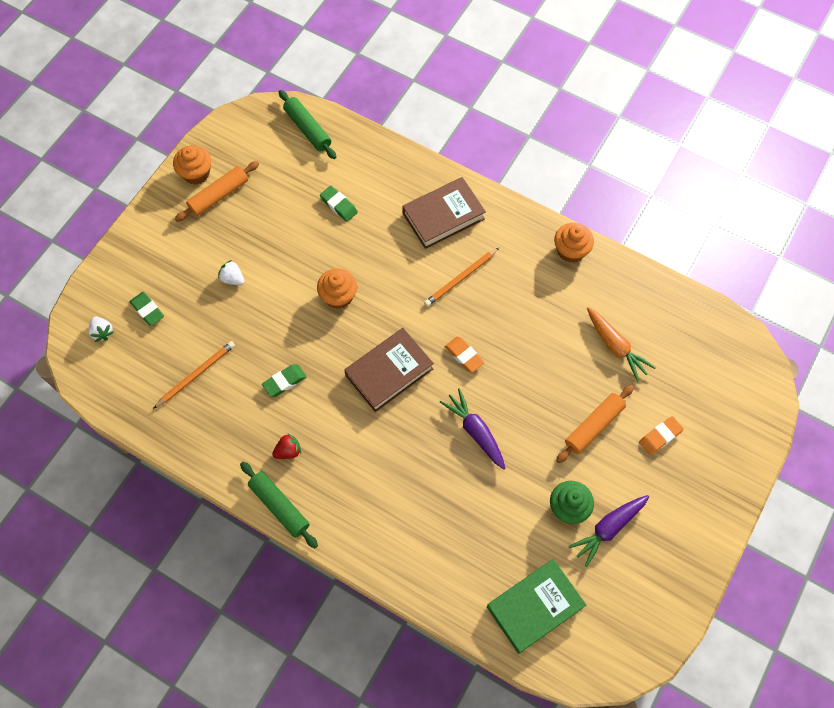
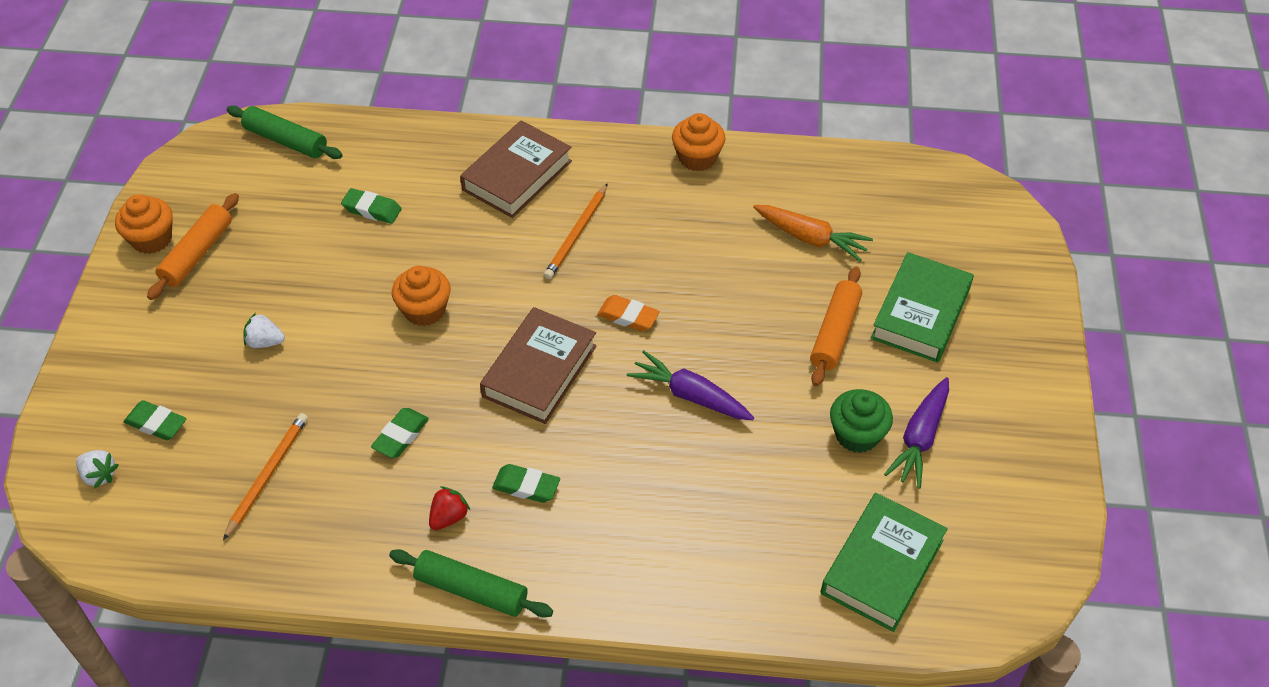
camera: 25 degrees left, 15 degrees down
orange eraser [639,416,684,455] -> green book [871,252,974,363]
none -> green eraser [492,464,560,503]

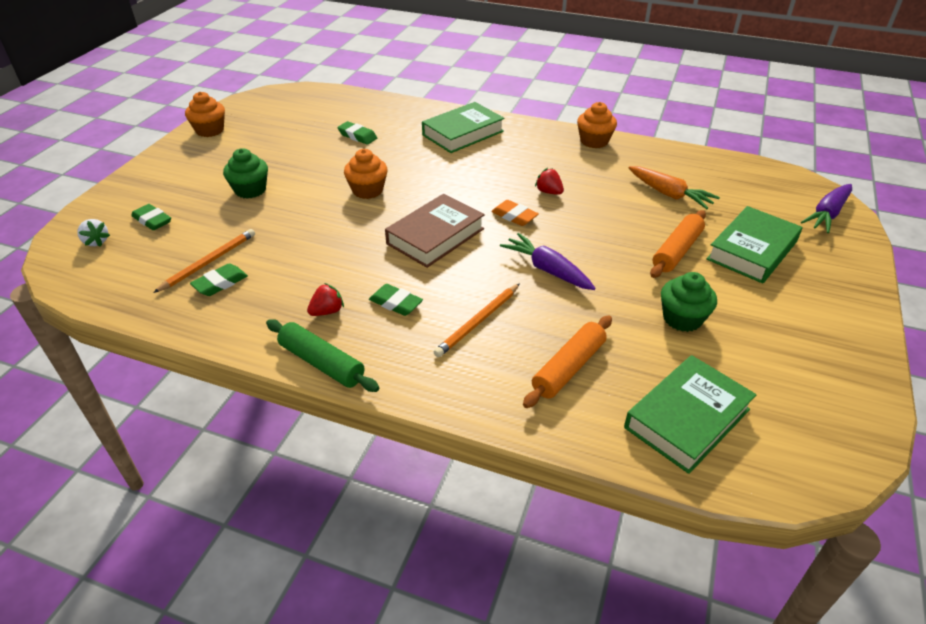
camera: 15 degrees right, 10 degrees down
orange rolling pin [147,193,239,300] -> orange rolling pin moved to [523,315,612,408]
green rolling pin [227,106,343,159] -> none
white strawberry [243,313,285,348] -> green cupcake [223,148,268,199]
green eraser [371,408,429,458] -> green eraser moved to [190,264,248,296]
brown book [460,120,572,218] -> green book [422,102,504,153]
orange pencil [544,183,608,279] -> orange pencil moved to [434,283,520,357]
purple carrot [884,377,949,489] -> purple carrot moved to [801,184,852,233]
none -> red strawberry [535,168,564,195]

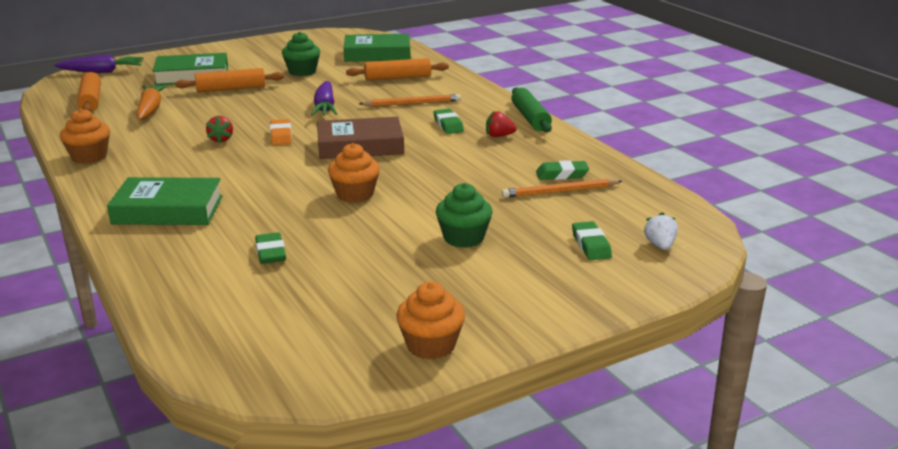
camera: 140 degrees left, 15 degrees down
none -> orange rolling pin [77,72,101,112]

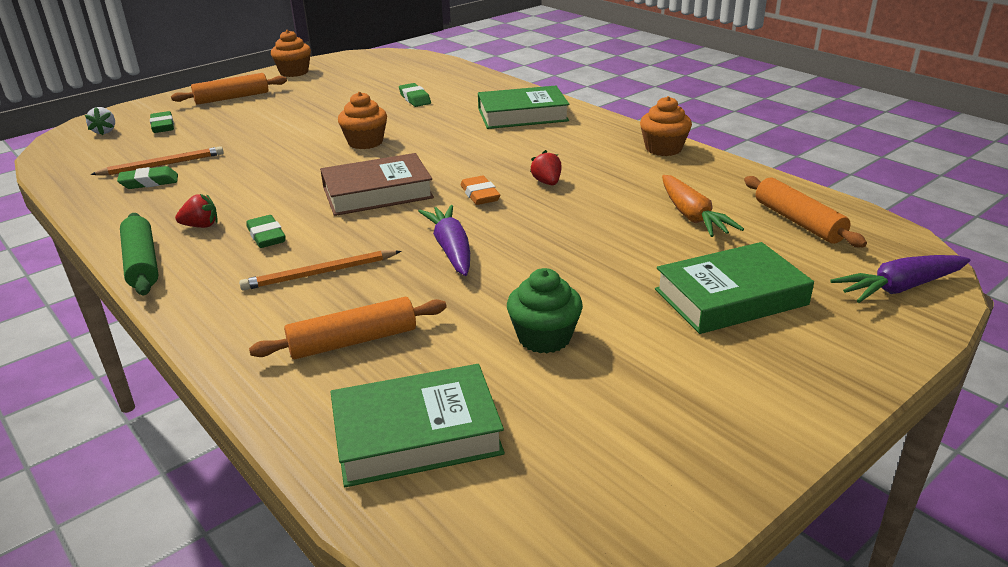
camera: 170 degrees right, 5 degrees up
orange rolling pin [175,68,284,92] -> orange rolling pin moved to [171,73,287,105]
green cupcake [436,183,492,248] -> none

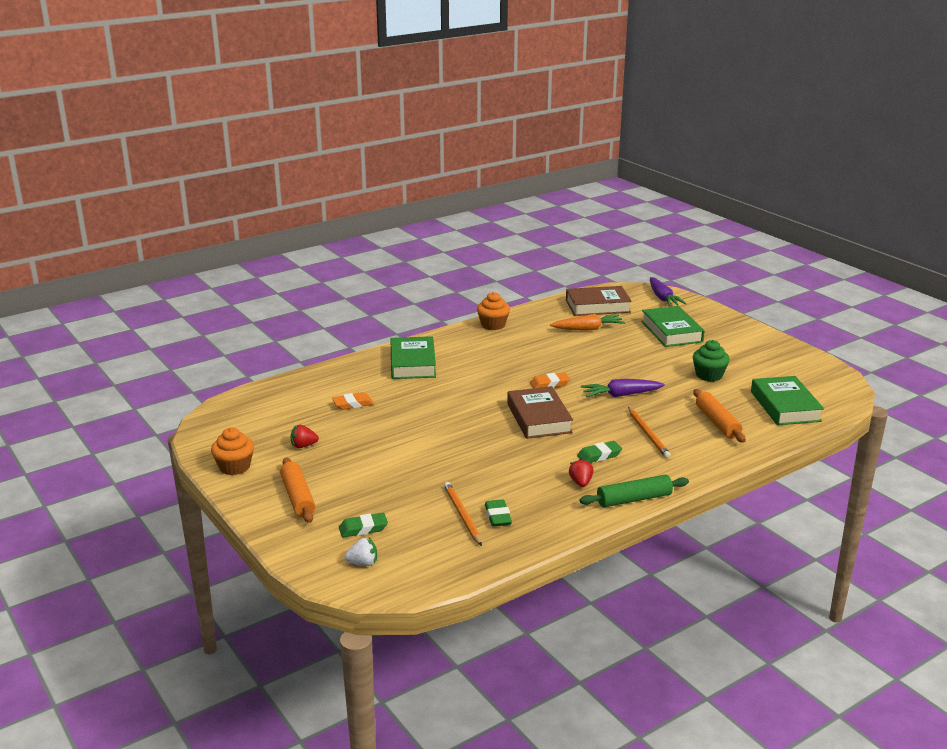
camera: 85 degrees left, 5 degrees down
orange cupcake [338,92,387,149] -> none
green eraser [399,83,431,107] -> orange eraser [332,392,374,410]
red strawberry [530,150,562,185] -> red strawberry moved to [290,425,319,448]
orange rolling pin [744,176,867,247] -> brown book [566,286,632,316]

